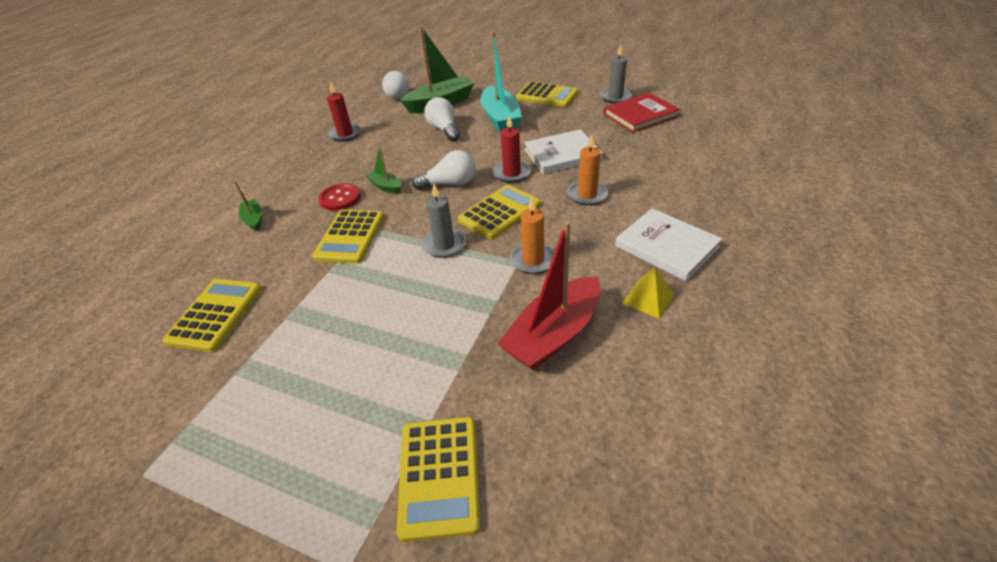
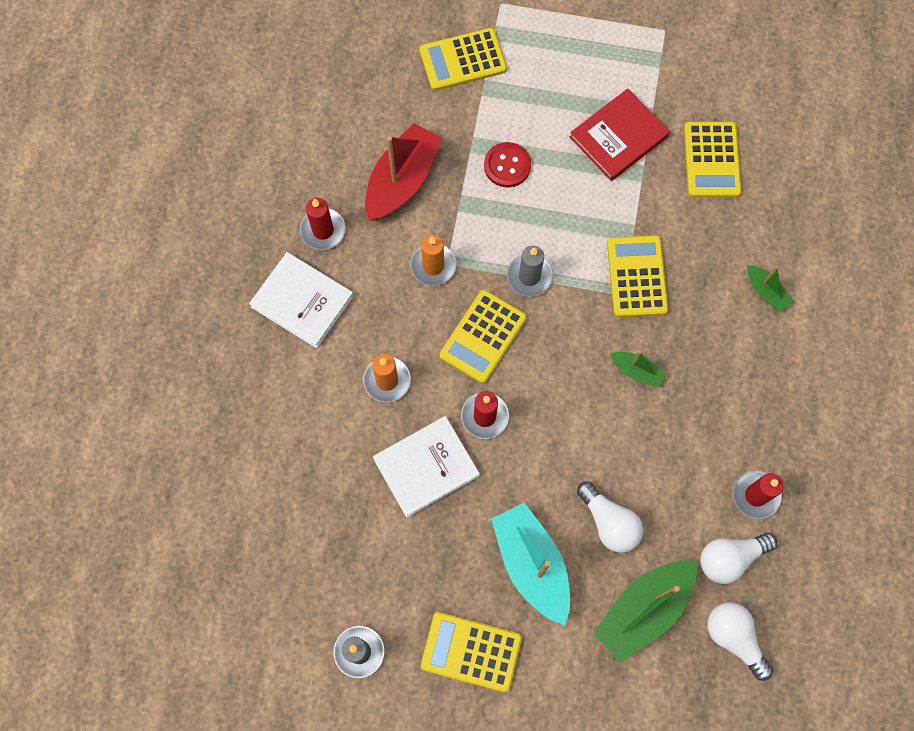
camera: 165 degrees right, 30 degrees up
red button [319,183,361,211] -> red button moved to [484,142,531,188]
yellow calculator [396,417,481,542] -> yellow calculator turned 90 degrees counterclockwise [420,28,507,91]
white light bulb [412,150,475,190] -> white light bulb moved to [700,533,777,584]
red book [604,93,680,133] -> red book moved to [570,89,670,181]
yellow pyramid [622,267,674,319] -> red candle [300,198,346,250]

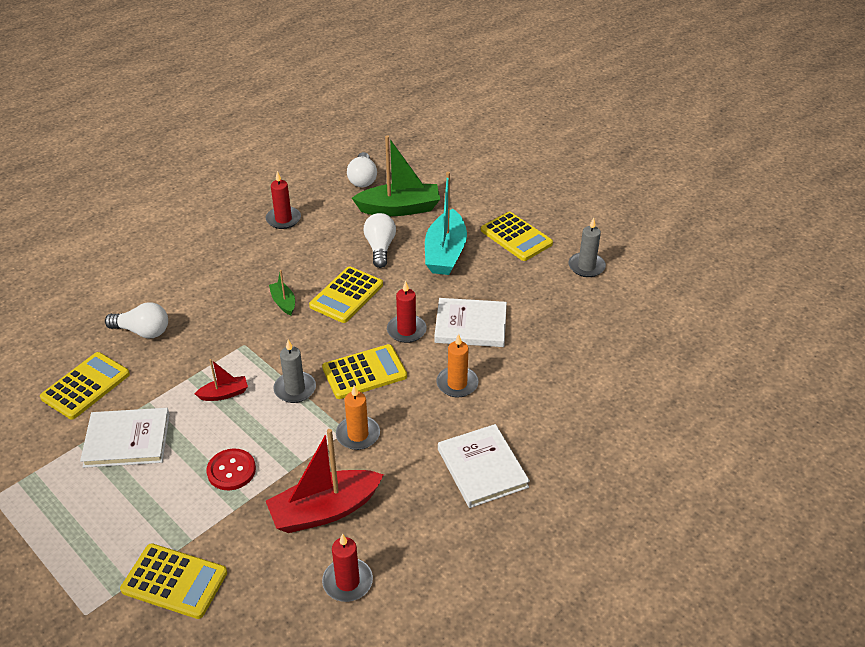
camera: 145 degrees left, 30 degrees down
red candle [300,198,346,250] -> red candle moved to [322,534,373,602]
red book [570,89,670,181] -> white book [80,408,170,468]
yellow calculator [607,235,669,317] -> yellow calculator moved to [309,266,383,323]
white light bulb [700,533,777,584] -> white light bulb moved to [105,302,168,338]
green boat [747,265,793,312] -> none
none -> red boat [195,359,248,401]

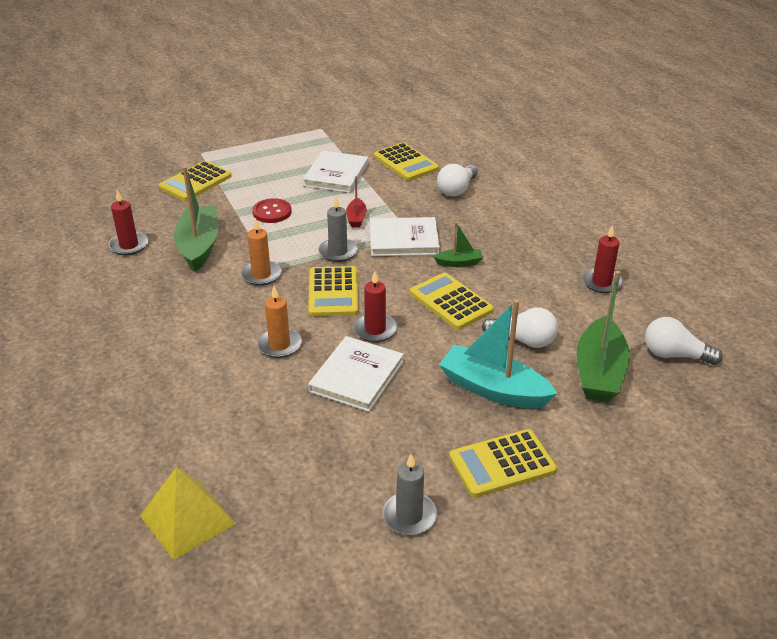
camera: 110 degrees right, 5 degrees down
red boat [266,429,384,533] -> green boat [174,166,219,272]
white book [438,424,530,508] -> white book moved to [370,217,440,256]
none -> yellow pyramid [140,467,236,560]

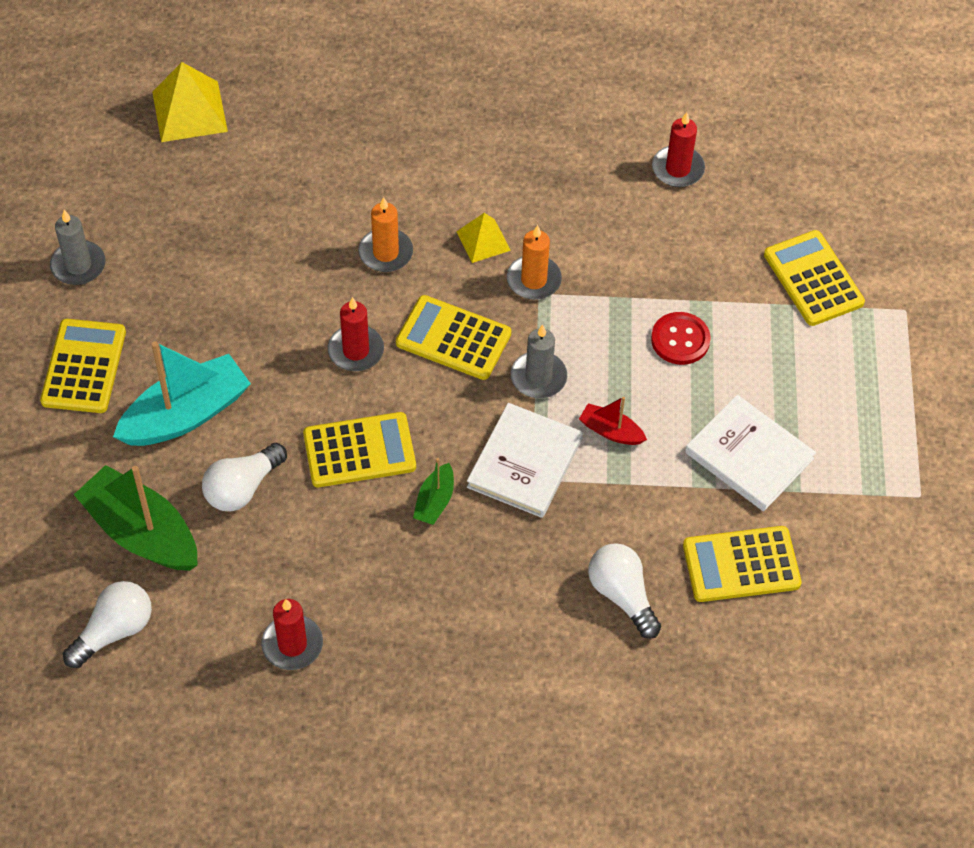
camera: 115 degrees right, 20 degrees up
green boat [174,166,219,272] -> none
white book [308,336,404,412] -> none
none -> yellow pyramid [456,213,511,263]

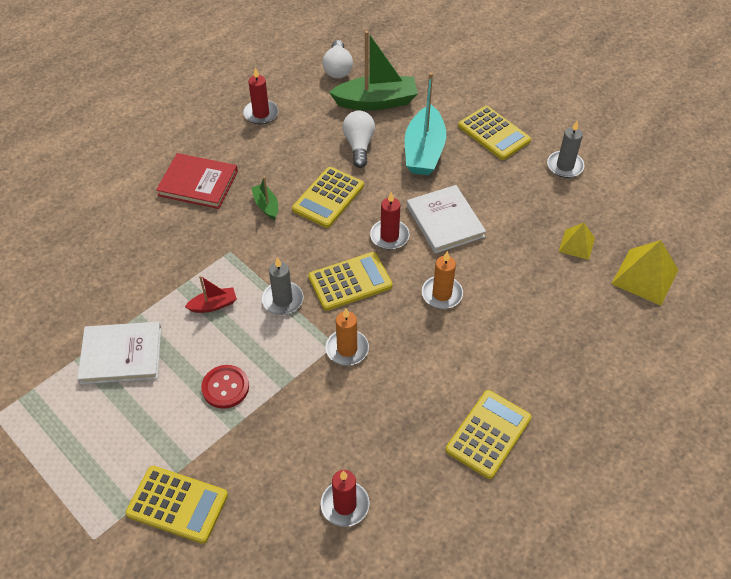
camera: 135 degrees right, 5 degrees down
yellow pyramid [456,213,511,263] -> yellow pyramid moved to [559,223,595,260]
white book [467,403,583,518] -> white book moved to [407,185,486,254]
white light bulb [588,543,661,639] -> none
yellow calculator [683,526,802,602] -> yellow calculator moved to [446,390,531,479]
none -> red book [156,153,238,209]

